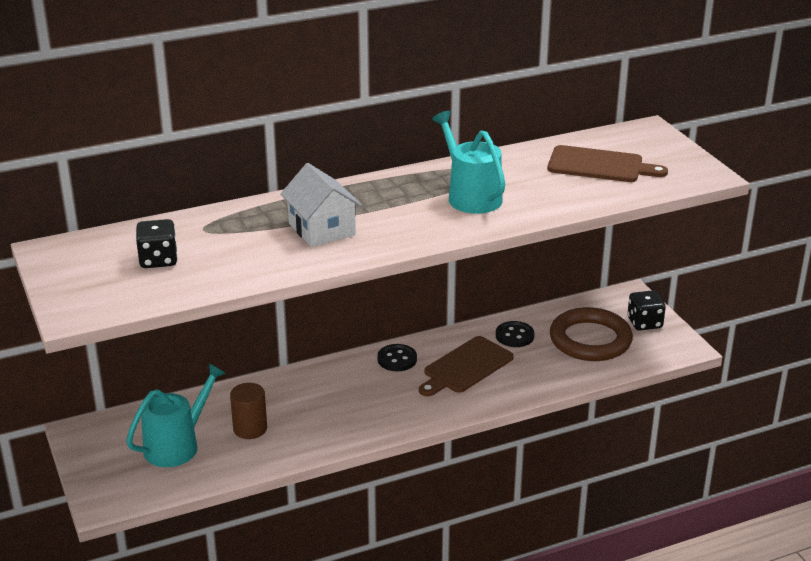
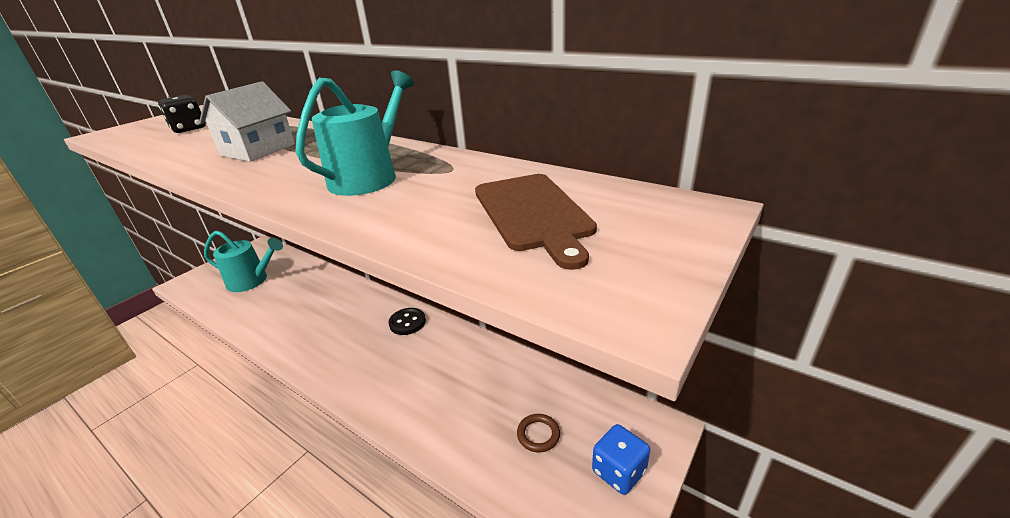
camera: 60 degrees right, 0 degrees up
brown cylinder [230,383,267,439] -> none
brown cutting board [419,336,514,397] -> none
black button [496,321,534,347] -> none
brown ring [550,307,633,361] -> brown ring [517,414,560,452], size x0.42
black dice [627,290,666,331] -> blue dice [592,424,650,495]

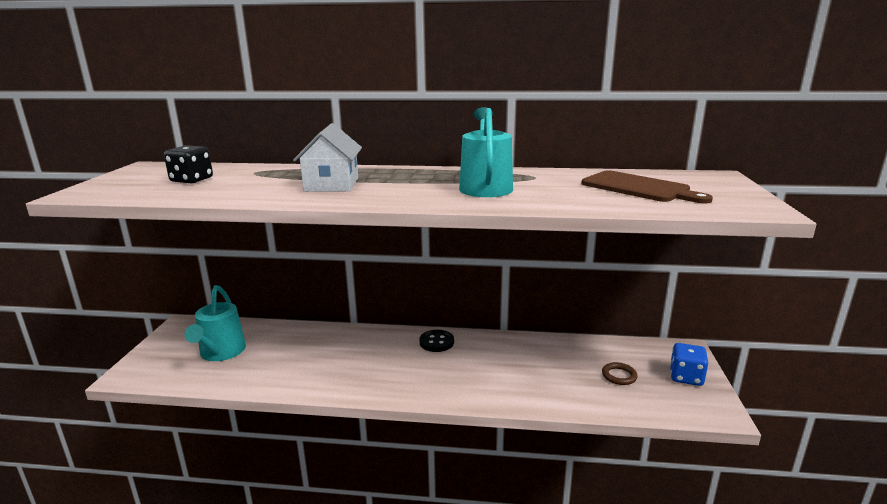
camera: 30 degrees left, 10 degrees down
turquoise watering can [204,230,283,292] -> turquoise watering can turned 105 degrees clockwise [185,285,246,361]

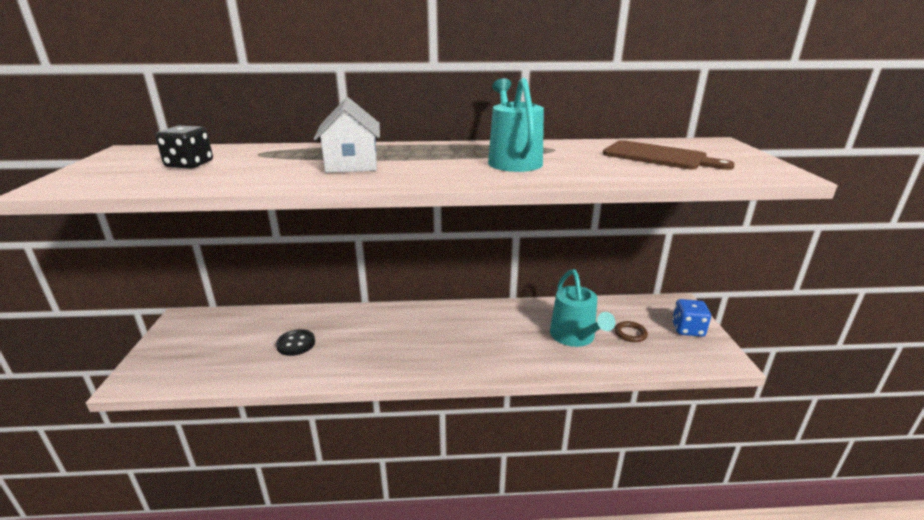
camera: 10 degrees left, 5 degrees up
turquoise watering can [185,285,246,361] -> turquoise watering can moved to [550,269,615,347]
black button [420,330,454,352] -> black button moved to [276,329,315,356]

